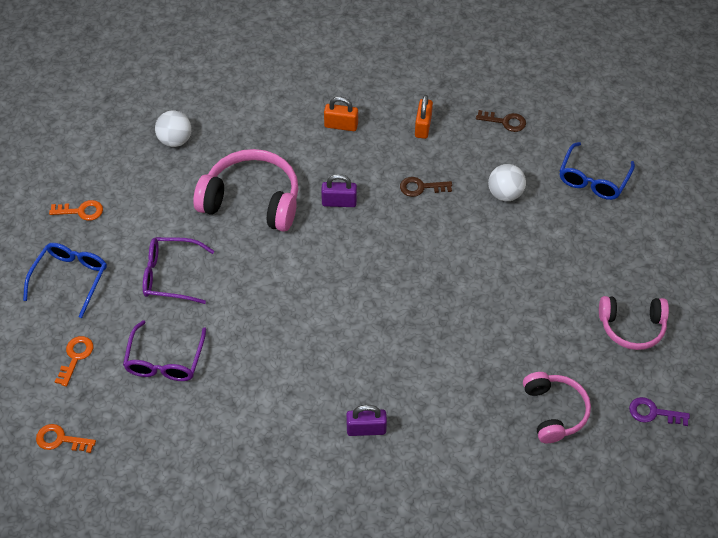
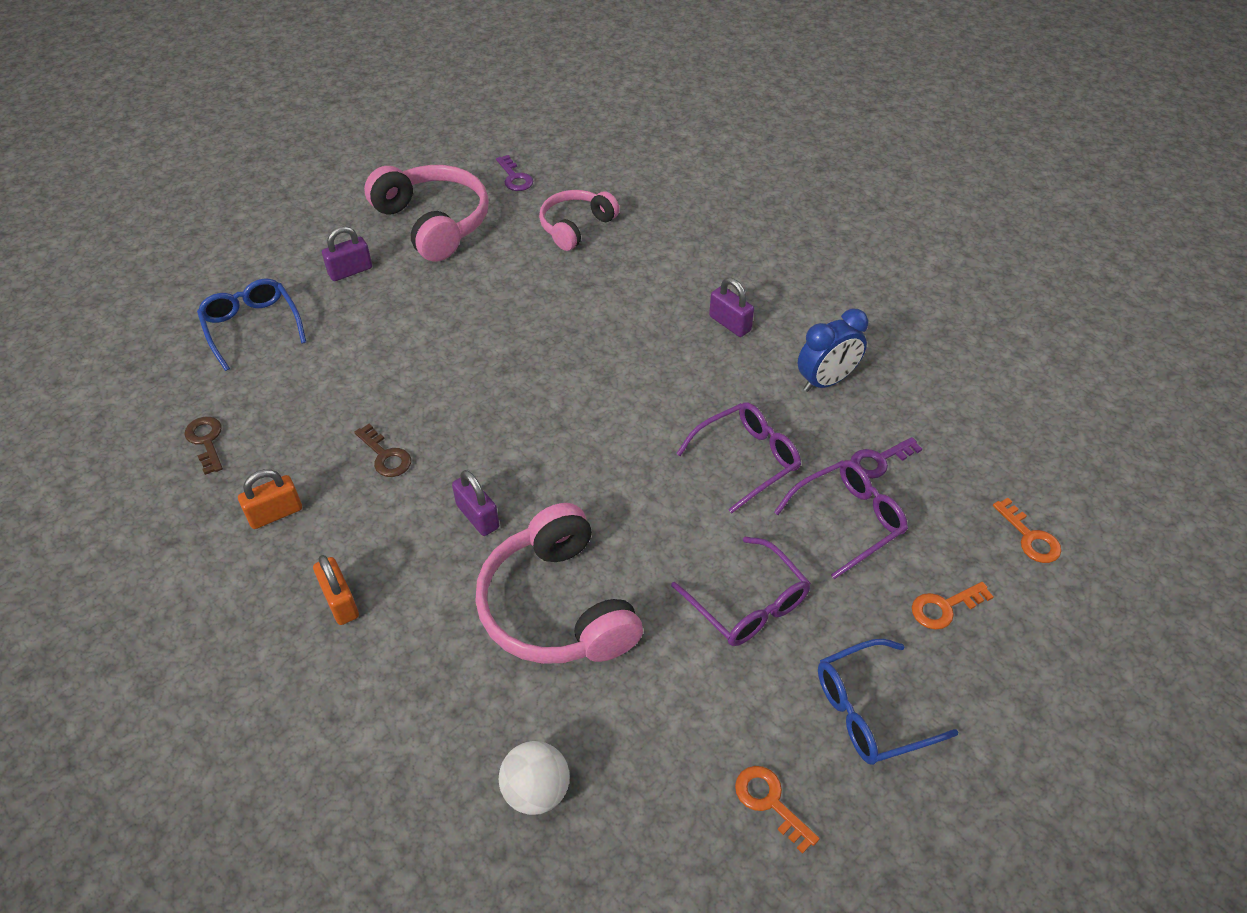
camera: 130 degrees left, 5 degrees down
white ball [488,164,526,201] -> none
blue glasses [559,142,635,200] -> blue glasses turned 105 degrees counterclockwise [197,279,306,371]
pink headphones [599,296,669,350] -> pink headphones [364,165,489,262], size x1.58
none -> purple padlock [322,226,372,281]
none -> purple glasses [676,402,801,513]
none -> blue clock [798,309,868,392]
none -> purple key [851,437,922,479]

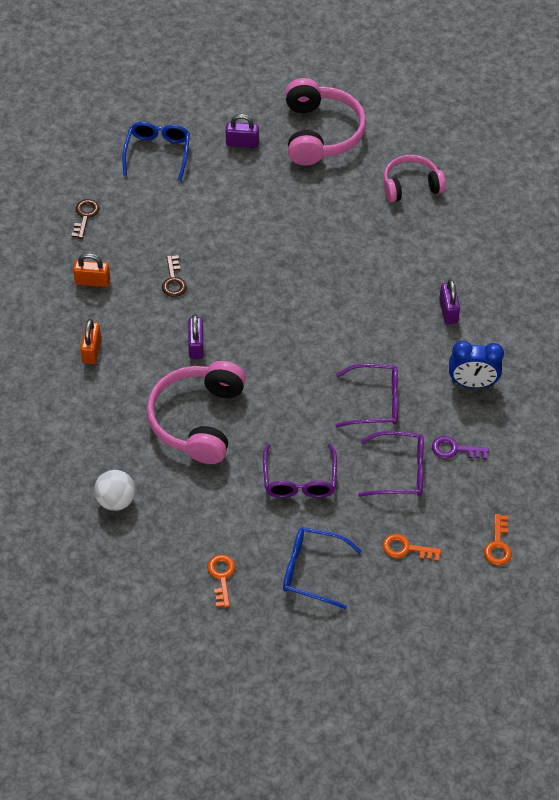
camera: 35 degrees right, 5 degrees up
purple key [496,155,533,191] -> none

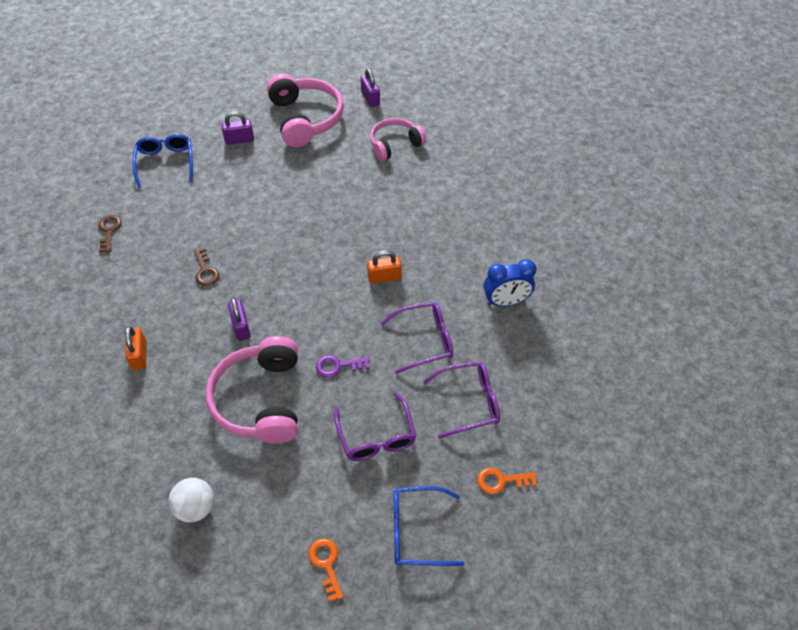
camera: 15 degrees left, 0 degrees up
orange padlock [73,253,110,287] -> orange padlock moved to [367,250,402,284]
purple key [432,436,489,459] -> purple key moved to [316,355,370,378]
purple padlock [439,279,460,324] -> purple padlock moved to [361,68,380,107]
orange key [484,514,512,565] -> none

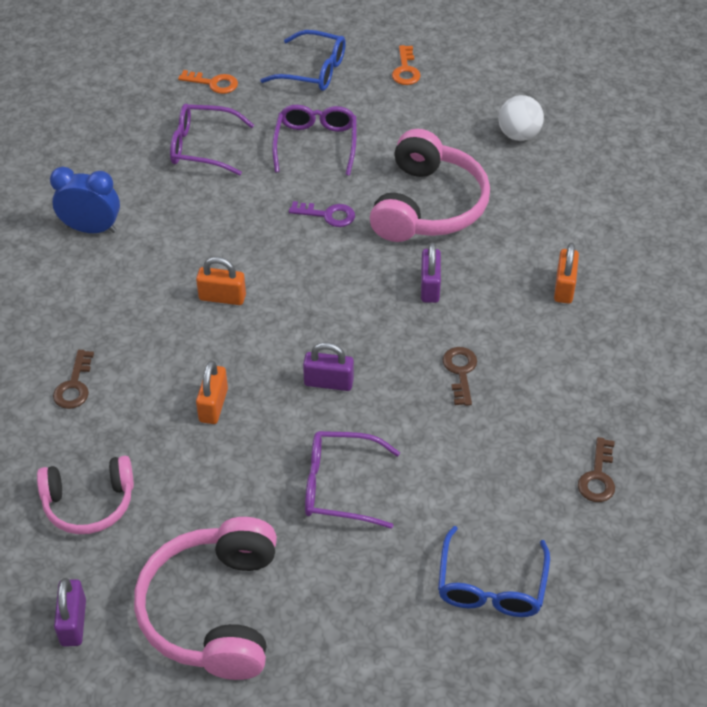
camera: 160 degrees left, 5 degrees down
purple padlock [222,111,254,145] -> purple padlock moved to [303,342,354,391]
purple glasses [381,302,453,374] -> purple glasses moved to [305,431,400,529]
none -> brown key [53,350,94,409]
none -> orange padlock [196,361,228,424]

